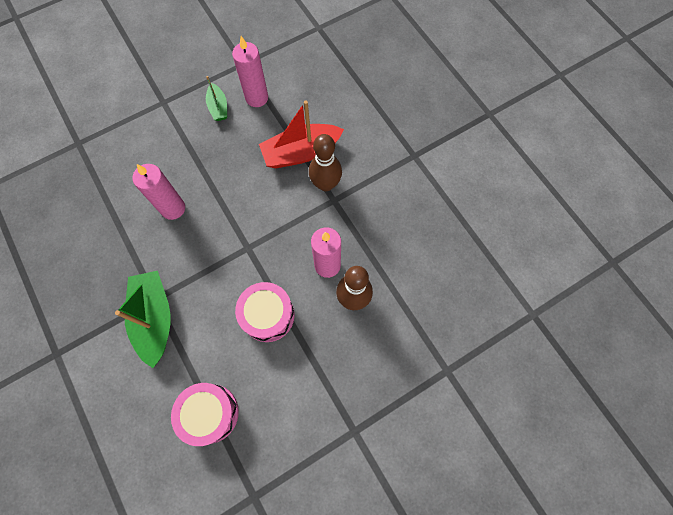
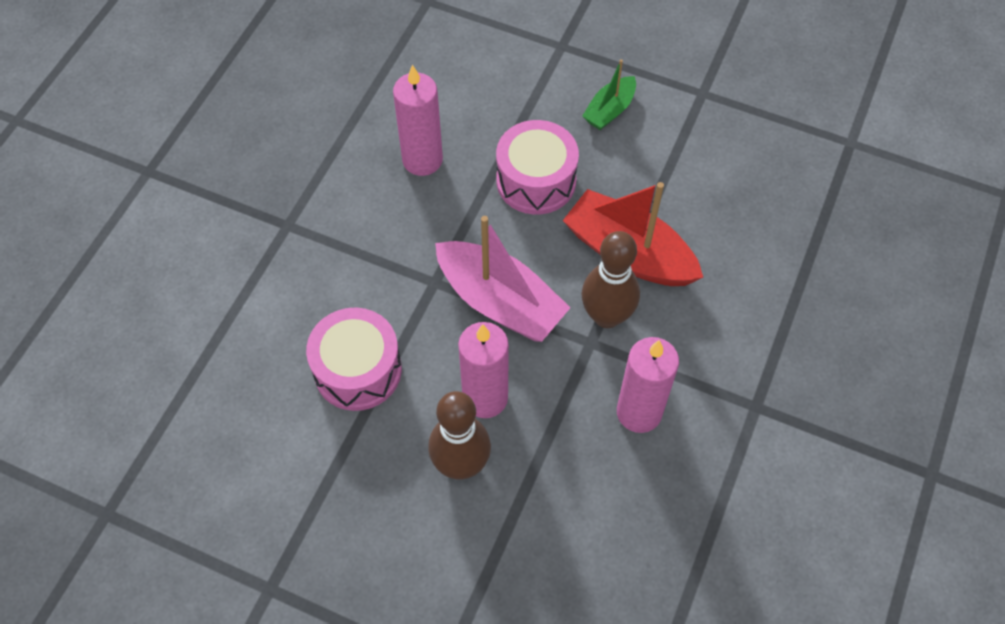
camera: 55 degrees right, 10 degrees down
green boat [115,271,171,368] -> none
pink drum [171,383,239,446] -> pink drum moved to [496,120,579,215]
pink candle [232,36,268,107] -> pink candle moved to [617,337,679,433]
none -> pink boat [435,216,571,342]

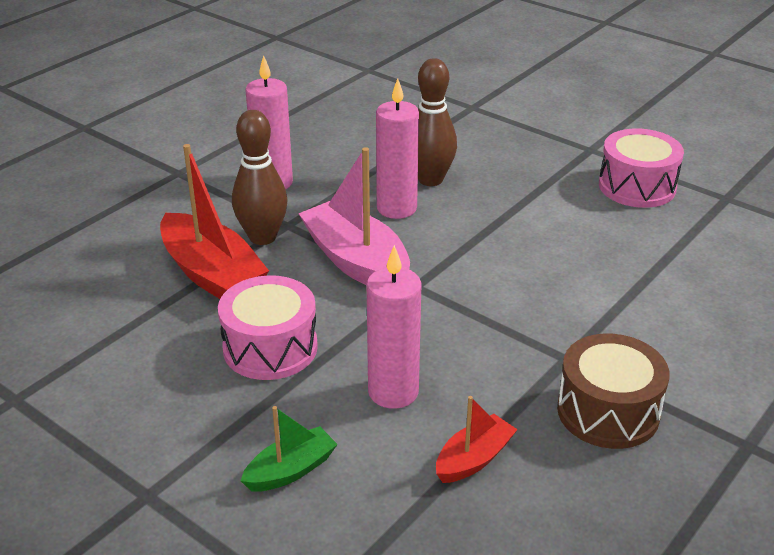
camera: 165 degrees left, 25 degrees down
pink drum [306,307,402,411] -> pink drum moved to [599,129,684,208]
green boat [582,59,636,130] -> green boat moved to [241,406,338,492]
none -> red boat [436,396,518,483]
none -> brown drum [557,334,670,449]

